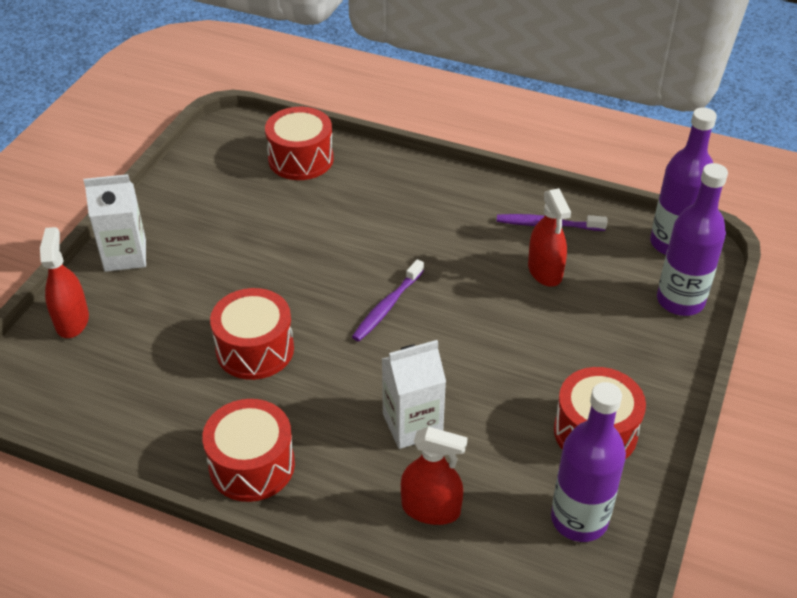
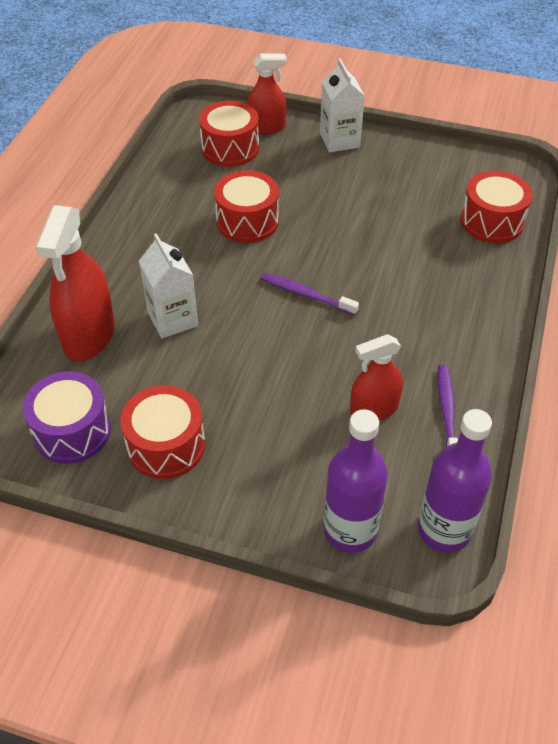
camera: 85 degrees right, 5 degrees up
red drum [202,399,295,502] -> red drum moved to [199,101,259,167]
red spray bottle [401,427,468,525] -> red spray bottle [35,205,115,361], size x1.60
purple bottle [551,382,626,542] -> purple drum [22,371,111,464]

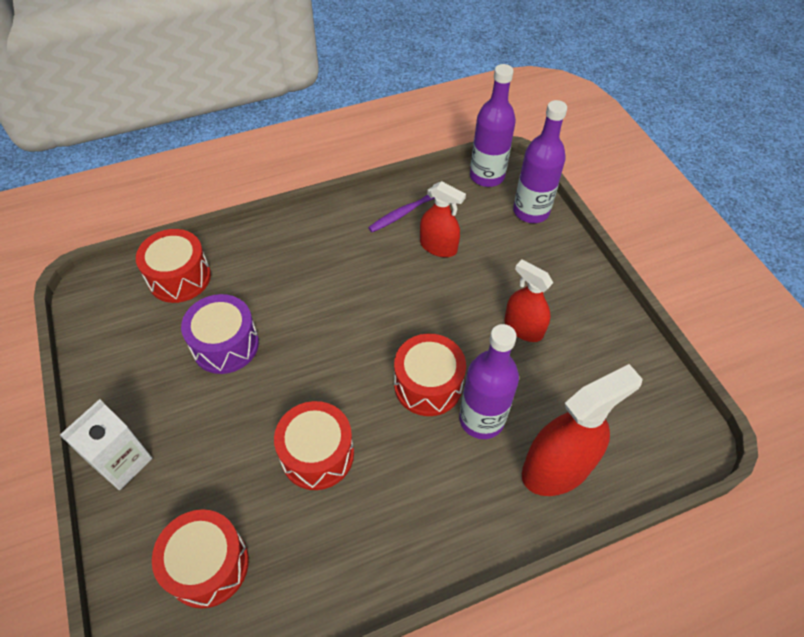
camera: 130 degrees left, 5 degrees up
purple drum [22,371,111,464] -> purple drum moved to [181,294,259,374]
red drum [120,385,205,479] -> red drum moved to [394,333,466,416]
white carton [139,233,198,338] -> purple bottle [459,324,519,439]
red spray bottle [247,53,287,135] -> red spray bottle moved to [504,260,553,342]
purple toothbrush [261,273,359,315] -> none

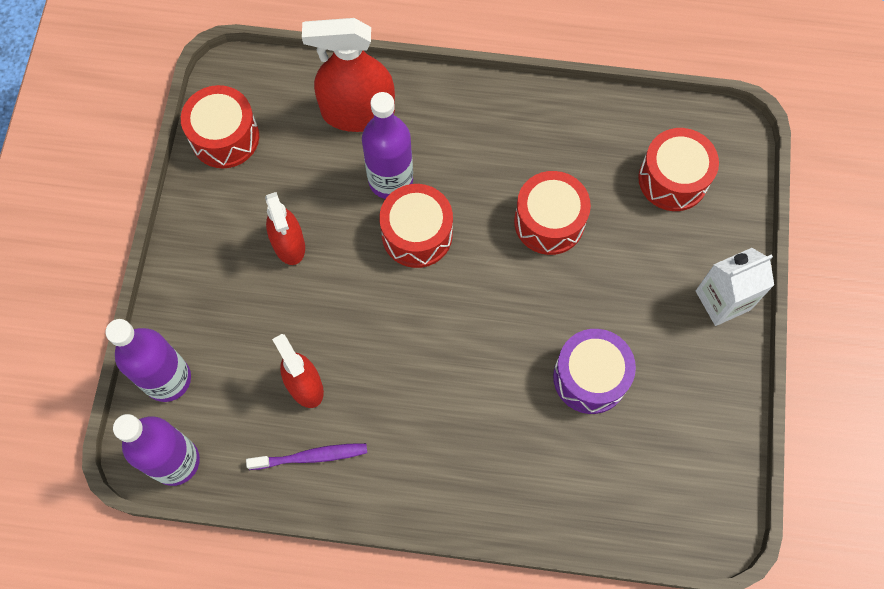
camera: 150 degrees left, 15 degrees up
red drum [136,229,211,303] -> red drum moved to [181,85,259,168]

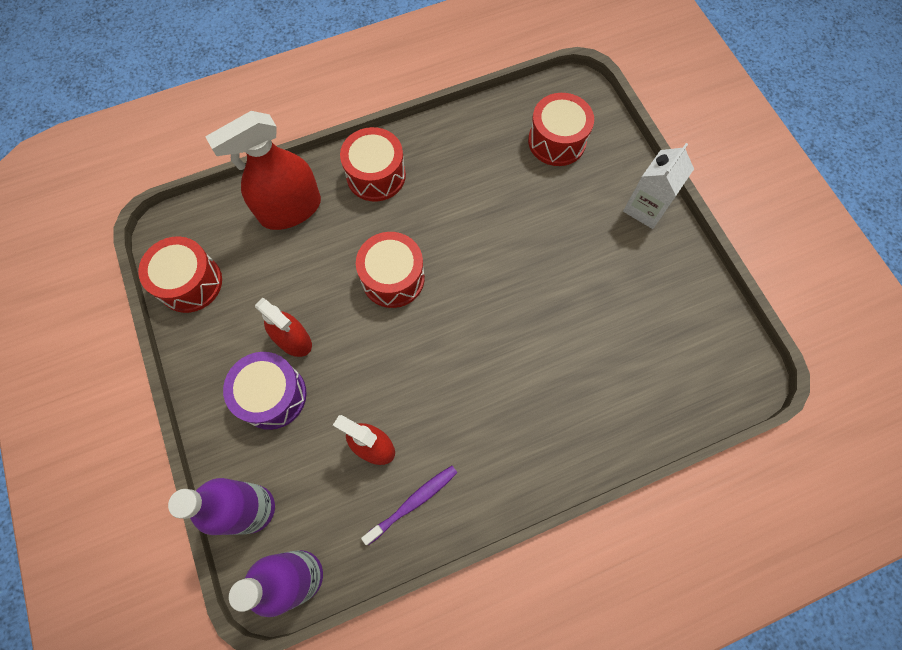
camera: 30 degrees left, 0 degrees up
purple bottle [362,92,413,199] -> none
red drum [514,171,591,255] -> red drum moved to [340,127,406,202]
purple drum [553,329,636,414] -> purple drum moved to [223,352,307,430]

